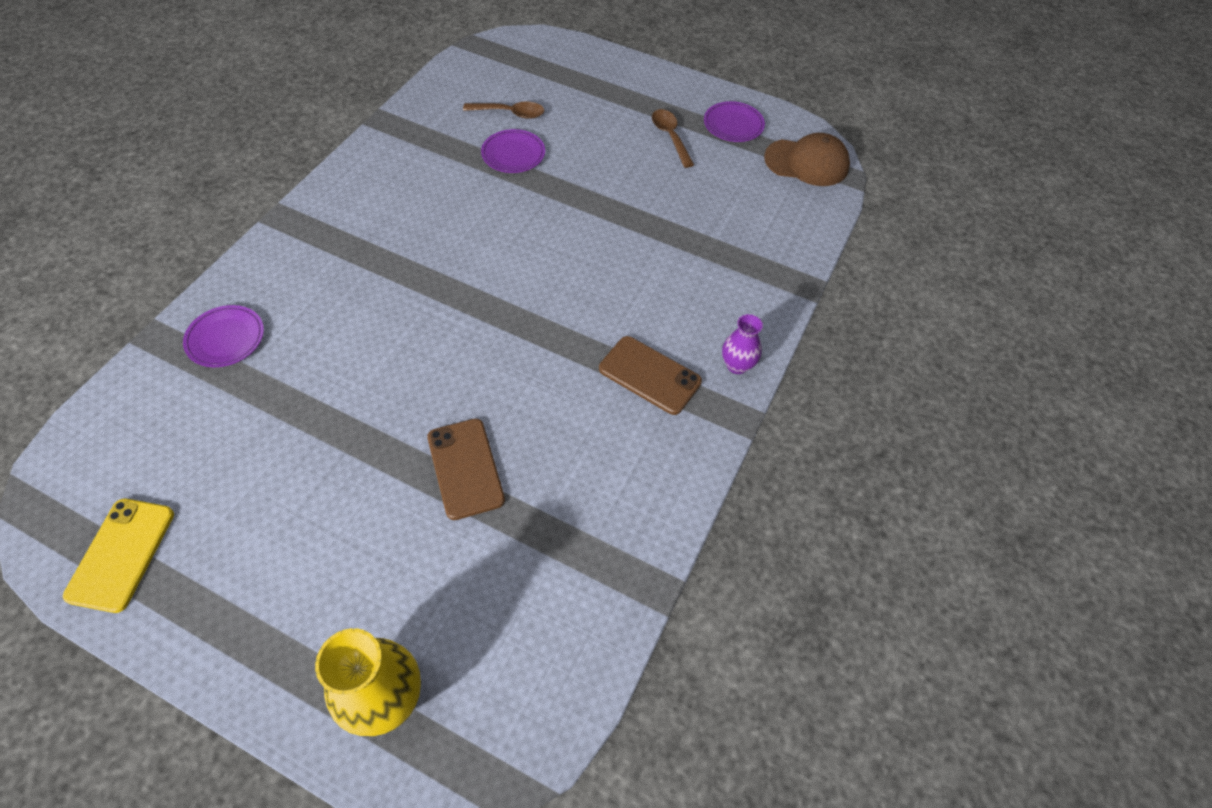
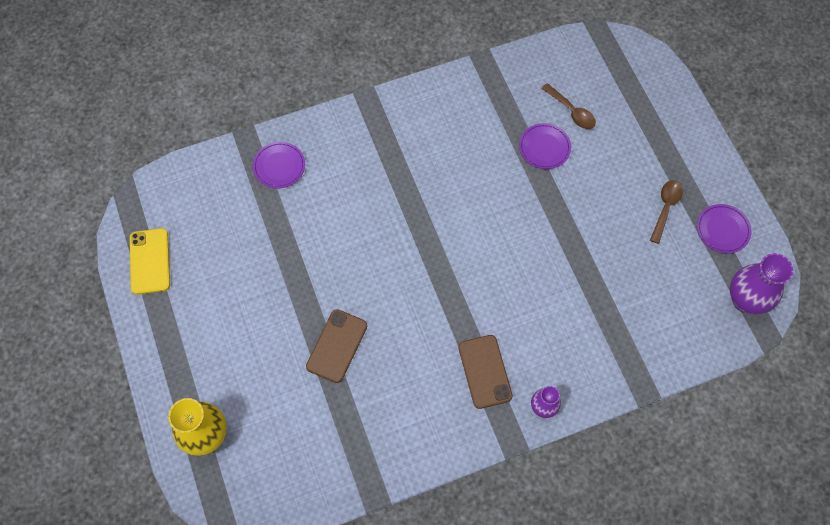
camera: 45 degrees right, 10 degrees up
yellow phone [63,499,174,613] -> yellow phone turned 60 degrees counterclockwise [130,228,170,295]
brown cap [764,133,850,186] -> purple vase [730,253,793,314]

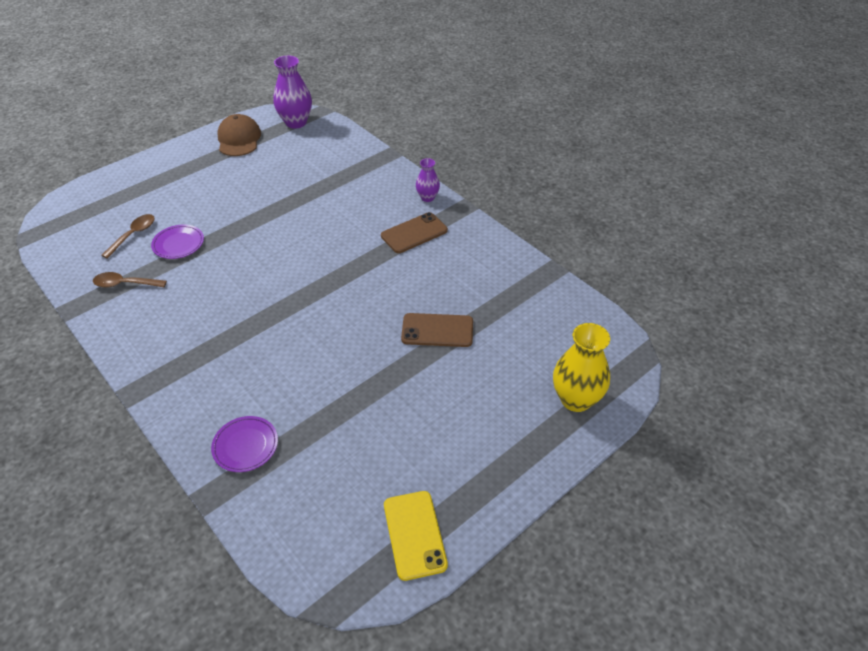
camera: 110 degrees left, 20 degrees down
yellow phone [130,228,170,295] -> yellow phone turned 75 degrees counterclockwise [384,491,448,581]
brown spoon [650,180,683,244] -> brown spoon moved to [93,272,167,288]
purple plate [697,204,751,254] -> brown cap [217,114,261,156]

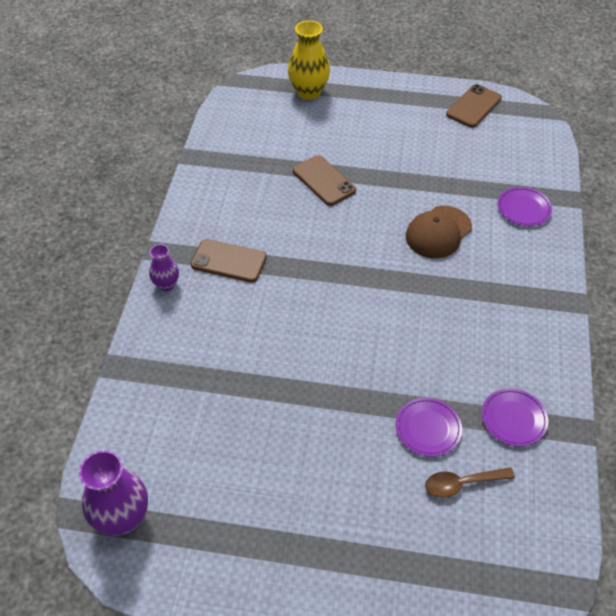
camera: 130 degrees left, 5 degrees up
brown spoon [93,272,167,288] -> purple plate [482,388,548,446]
brown cap [217,114,261,156] -> brown cap moved to [406,206,472,258]
yellow phone [384,491,448,581] -> brown phone [446,84,502,128]

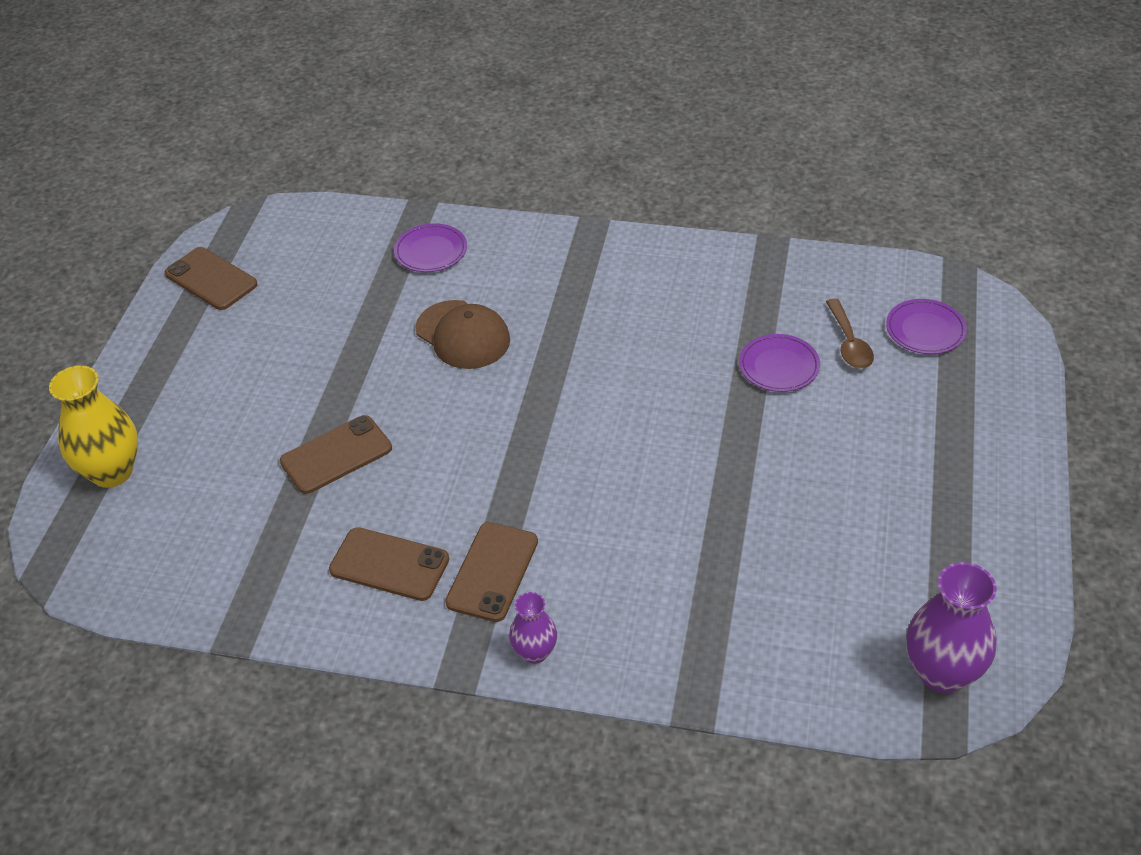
camera: 85 degrees left, 5 degrees down
purple plate [482,388,548,446] -> purple plate moved to [886,299,967,354]
none -> brown phone [329,527,449,601]

